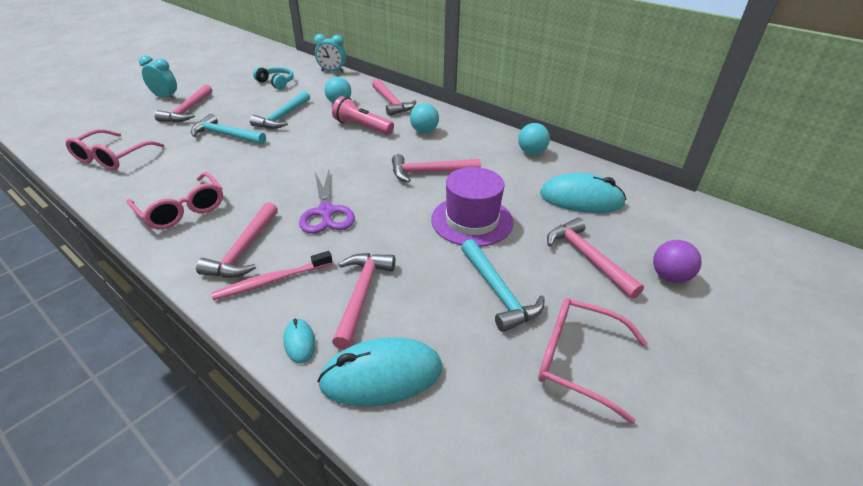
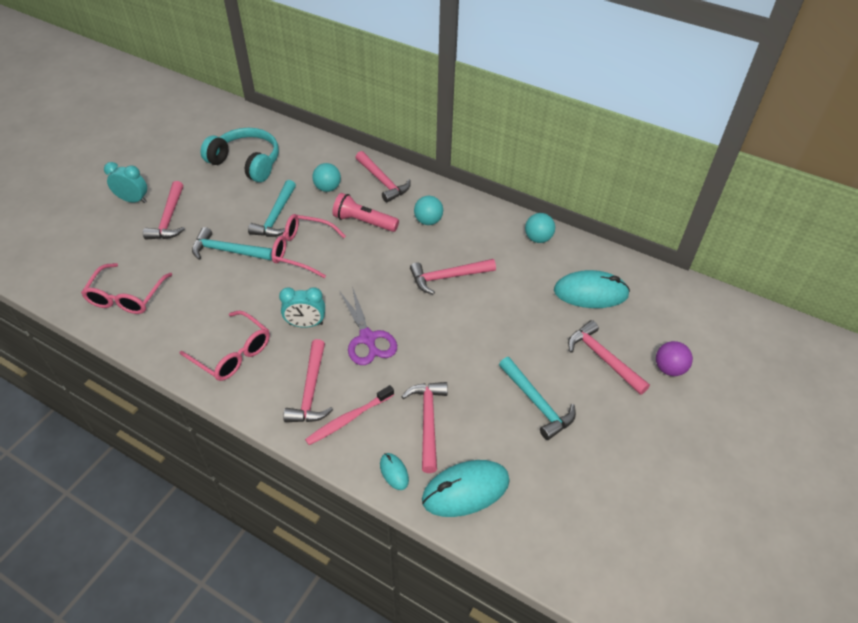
camera: 10 degrees left, 10 degrees up
turquoise headphones [253,67,294,90] -> turquoise headphones [201,128,279,182], size x1.72
turquoise clock [314,34,346,72] -> turquoise clock moved to [279,287,325,328]
purple hat [431,167,513,247] -> none
pink glasses [538,298,648,424] -> pink glasses moved to [271,214,346,278]

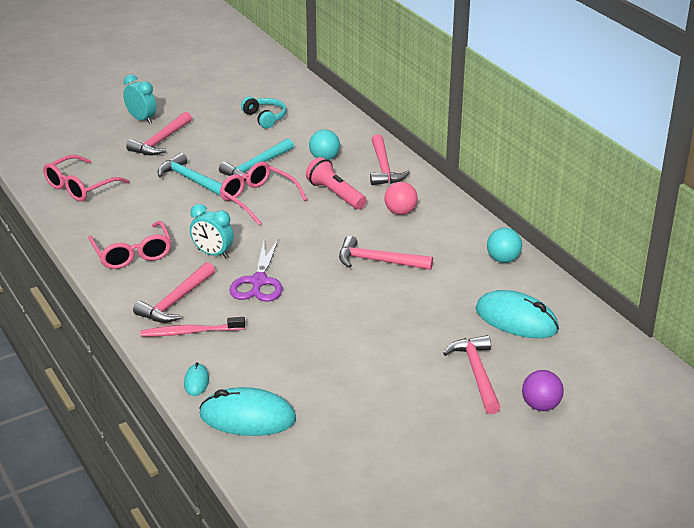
camera: 30 degrees right, 15 degrees down
turquoise headphones [201,128,279,182] -> turquoise headphones [241,97,287,128], size x0.58
pink hammer [401,382,448,473] -> none
turquoise ball [414,196,443,225] -> pink ball [384,182,418,215]
turquoise hammer [499,357,576,440] -> none

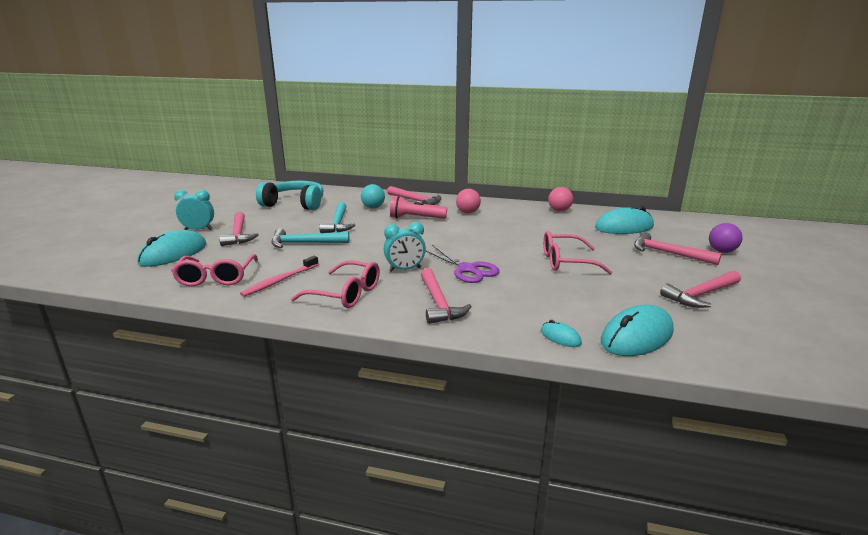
camera: 45 degrees left, 10 degrees down
pink toothbrush [140,317,245,337] -> pink toothbrush moved to [240,256,319,297]
pink glasses [219,162,307,225] -> pink glasses moved to [543,231,613,275]
turquoise headphones [241,97,287,128] -> turquoise headphones [256,181,323,210], size x1.72
pink hammer [339,236,433,270] -> pink hammer moved to [660,271,741,308]
turquoise ball [487,228,522,263] -> pink ball [548,187,573,212]
none -> turquoise mouse [137,230,206,267]

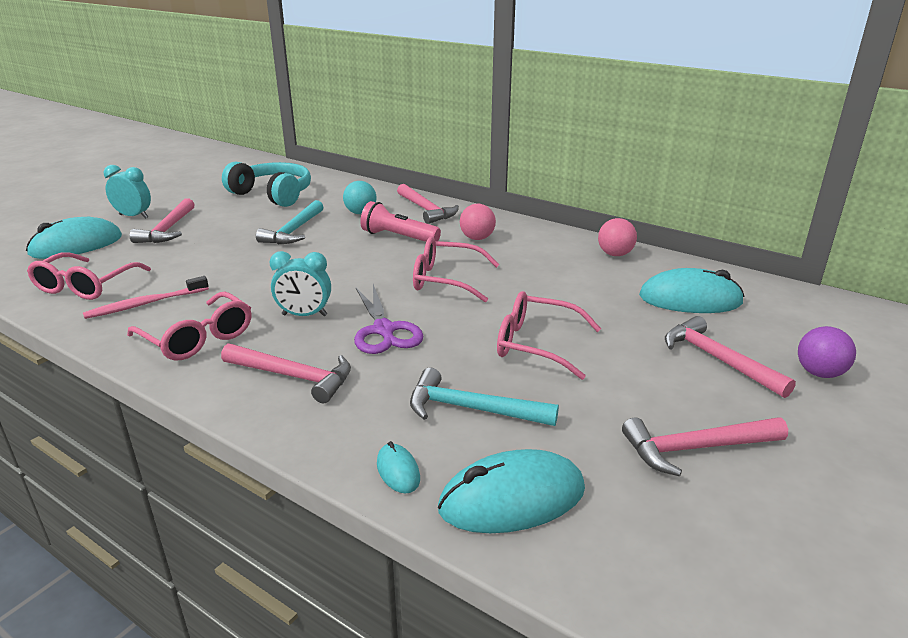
camera: 20 degrees right, 5 degrees up
turquoise hammer [272,229,349,248] -> turquoise hammer moved to [410,368,559,426]
pink hammer [421,268,472,324] -> pink hammer turned 75 degrees counterclockwise [221,343,351,403]
none -> pink glasses [413,237,500,302]

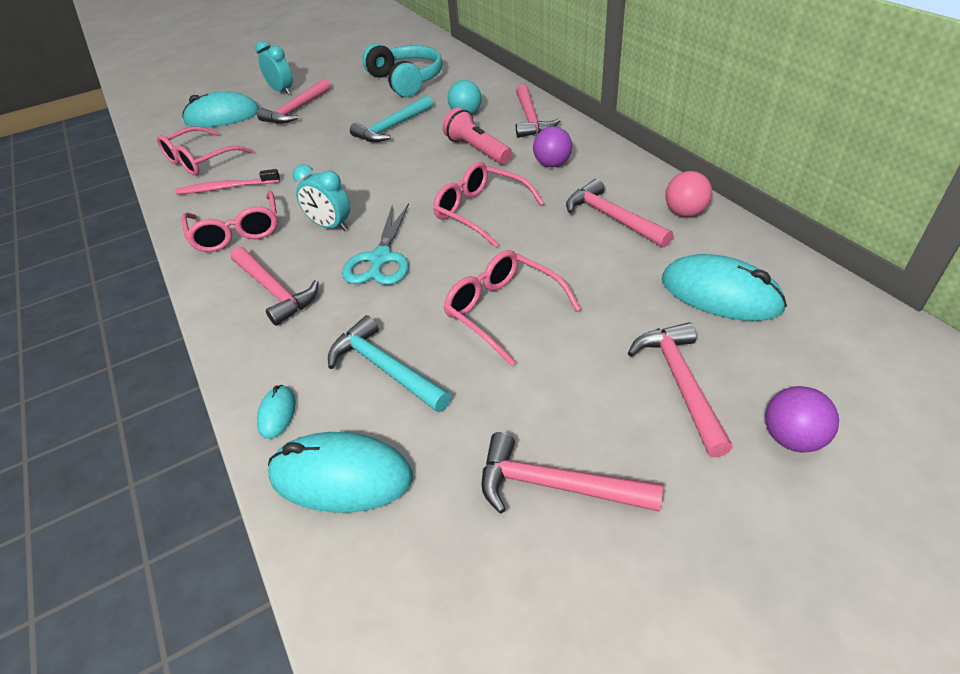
camera: 30 degrees right, 15 degrees up
purple scissors [354,284,423,354] -> turquoise scissors [342,203,409,285]
pink ball [460,204,496,240] -> purple ball [533,126,572,167]
none -> pink hammer [566,179,673,248]

